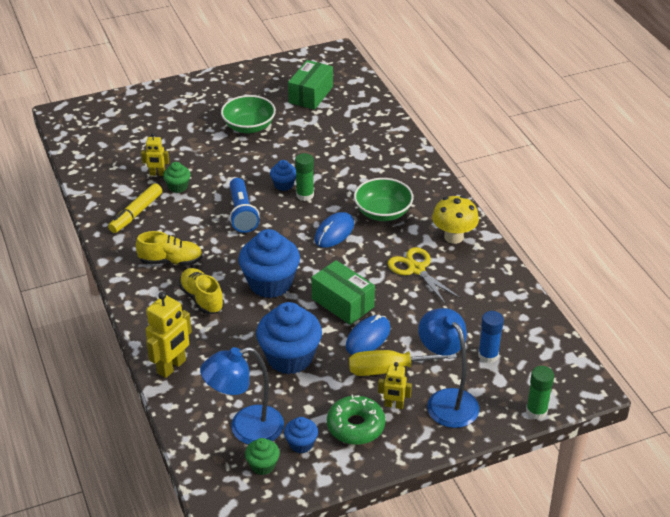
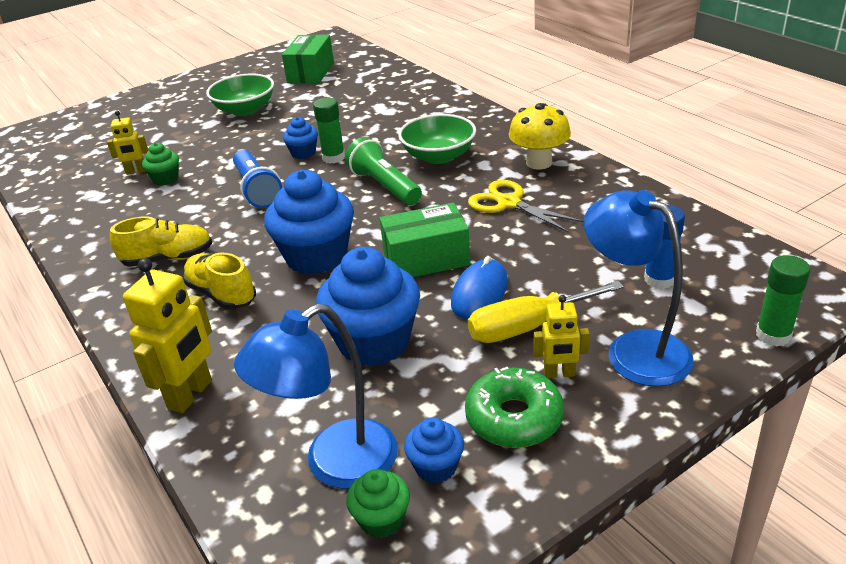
camera: 10 degrees left, 5 degrees down
yellow marker [108,183,162,233] -> none
green box [311,260,375,325] -> green box turned 45 degrees counterclockwise [379,203,470,277]
blue mouse [315,212,354,248] -> green flashlight [345,137,422,205]

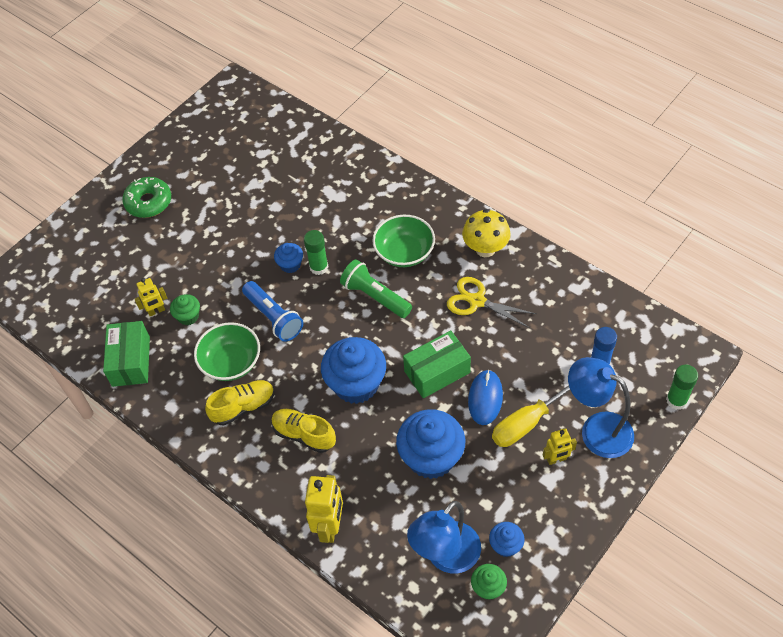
camera: 15 degrees left, 20 degrees up
green bowl [206,74,274,116] -> green bowl moved to [194,322,260,381]
green box [282,35,334,83] -> green box moved to [103,321,150,387]
green donut [465,367,564,448] -> green donut moved to [122,177,171,218]

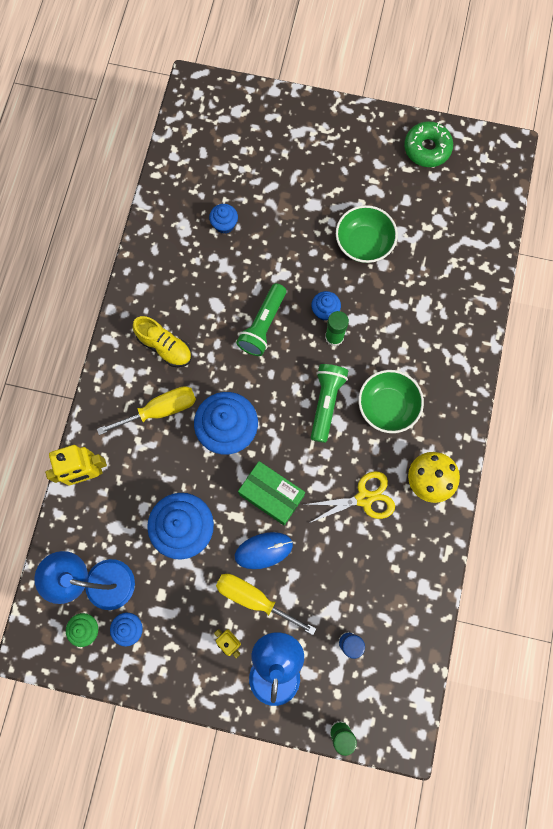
camera: 60 degrees right, 20 degrees up
green box [103,321,150,387] -> none
green donut [122,177,171,218] -> green donut moved to [404,121,453,167]
yellow robot [135,278,167,316] -> blue cupcake [209,204,238,234]
green cupcake [170,294,200,325] -> none
green bowl [194,322,260,381] -> green bowl moved to [336,205,398,263]
blue flashlight [242,281,303,342] -> green flashlight [236,283,286,356]
yellow shoe [271,409,336,453] -> yellow screwdriver [97,386,196,435]
yellow scissors [447,277,536,328] -> yellow scissors turned 75 degrees clockwise [303,471,395,523]

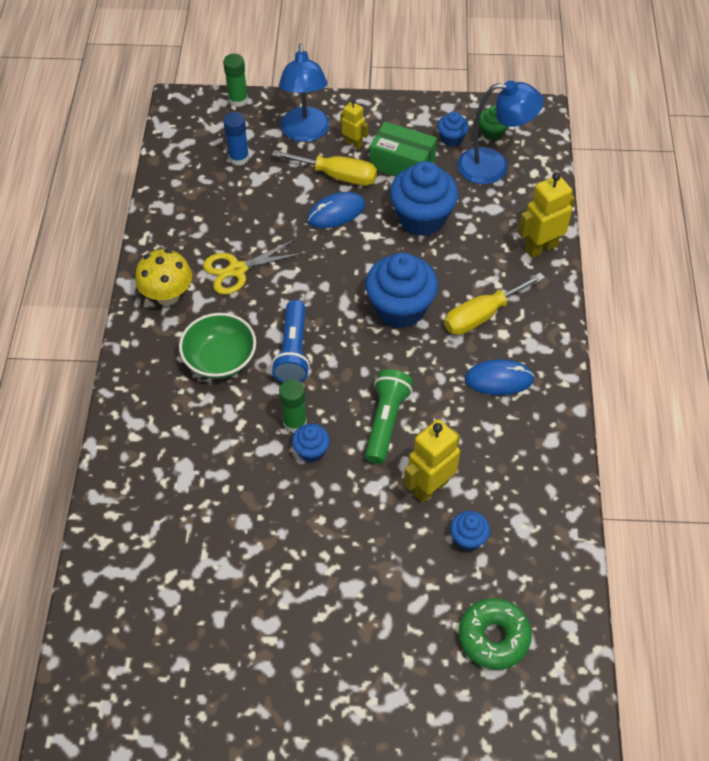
camera: 170 degrees right, 20 degrees down
yellow shoe [133,316,191,367] -> blue mouse [465,359,535,395]
green box [238,461,305,525] -> green box moved to [370,121,437,177]
green flashlight [311,364,348,443] -> blue flashlight [271,300,310,383]
green bowl [336,205,398,263] -> none
green donut [404,121,453,167] -> green donut moved to [459,598,532,670]
none -> yellow robot [404,419,460,503]

